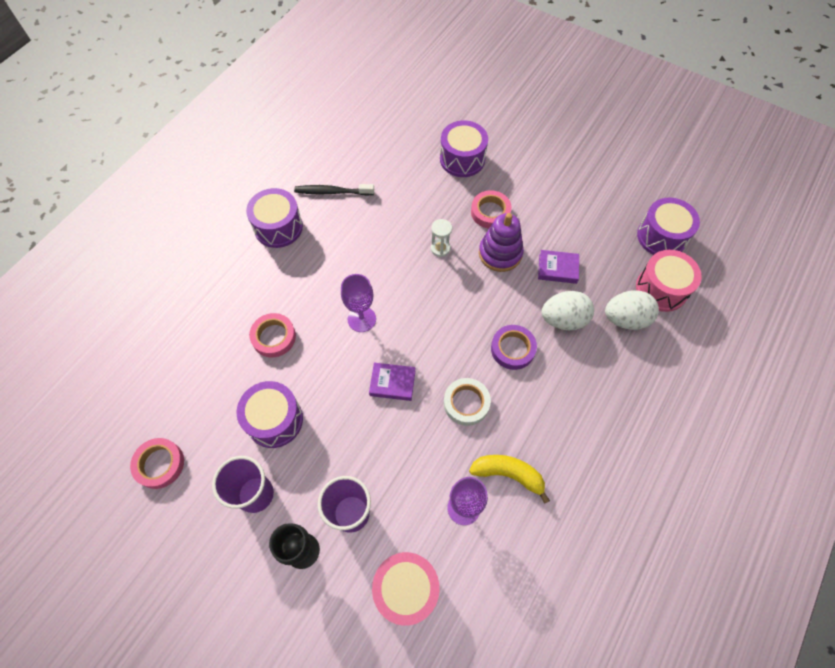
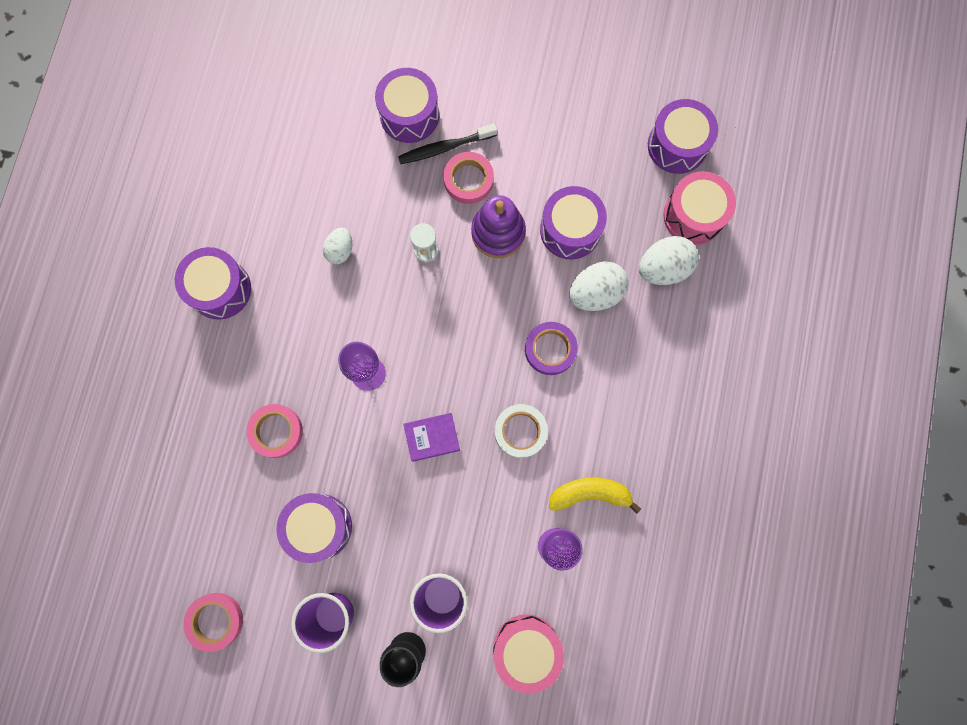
camera: 20 degrees left, 15 degrees up
black toothbrush [294,184,374,195] -> black toothbrush moved to [398,123,497,164]
purple book [538,250,579,284] -> purple drum [540,186,607,259]
none -> white egg [323,228,352,264]

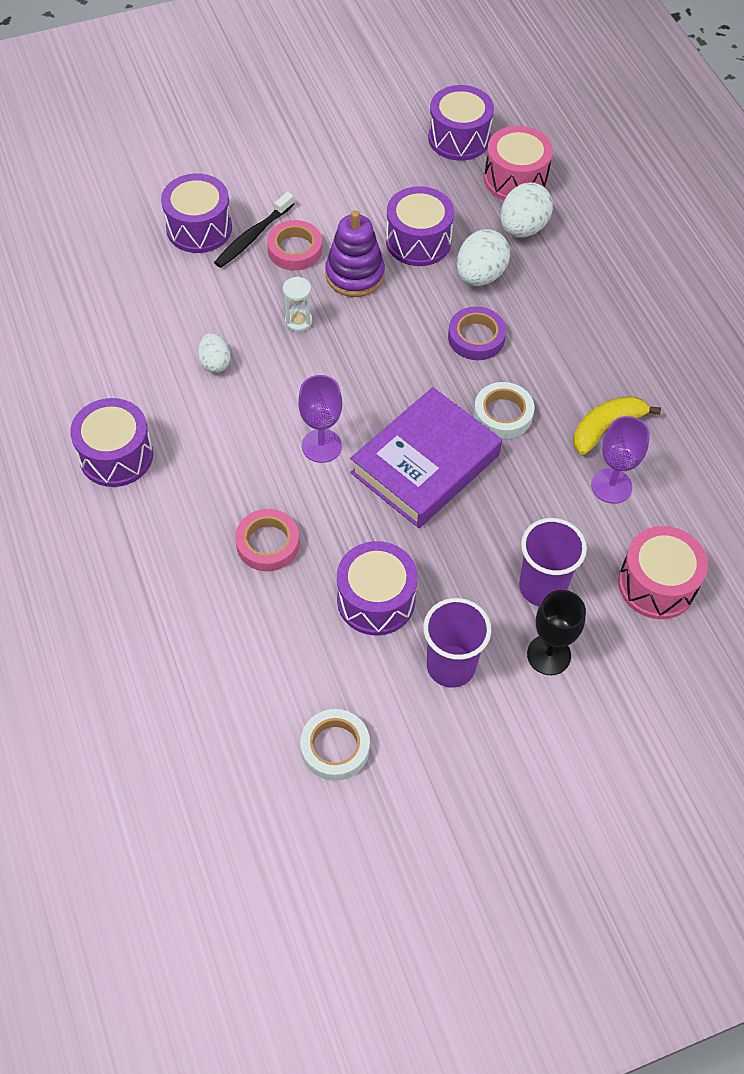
camera: 35 degrees left, 20 degrees down
pink tape [183,593,243,652] -> white tape [300,709,370,781]
purple book [403,413,460,462] -> purple book [350,387,502,528], size x2.15

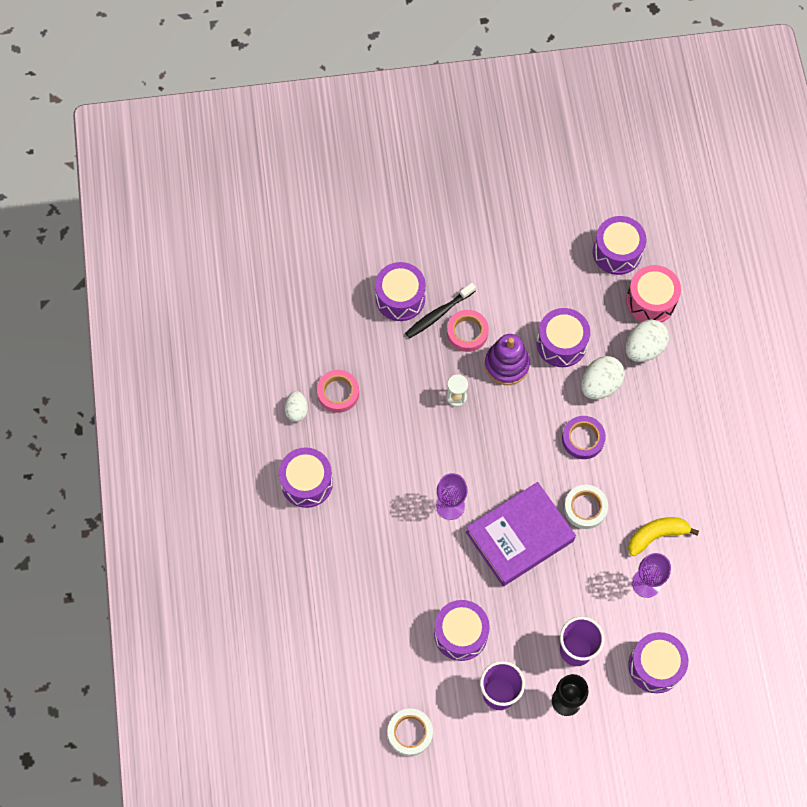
camera: 15 degrees right, 10 degrees up
white egg [198,333,231,373] -> white egg moved to [285,391,308,422]
pink tape [235,509,300,571] -> pink tape moved to [317,370,359,413]
pink drum [618,526,708,619] -> purple drum [628,632,688,693]

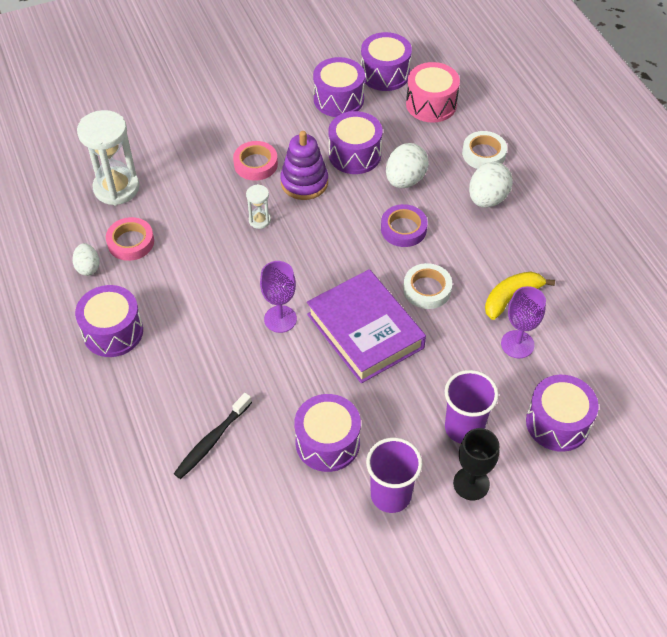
camera: 15 degrees left, 15 degrees down
purple drum [375,262,426,321] -> purple drum moved to [313,57,365,117]
white tape [388,708,433,756] -> white tape moved to [462,131,507,169]
black toothbrush [405,283,476,338] -> black toothbrush moved to [174,393,252,479]
purple book [466,482,576,586] -> purple book turned 75 degrees counterclockwise [307,269,426,383]
white egg [626,320,669,362] -> white egg moved to [469,162,513,208]
none -> white hourglass [77,110,139,205]

